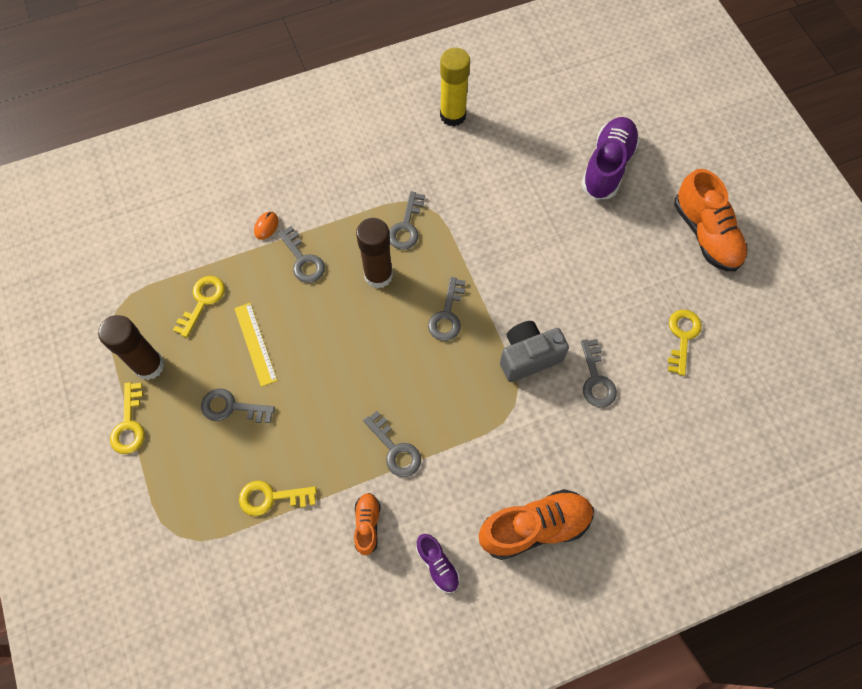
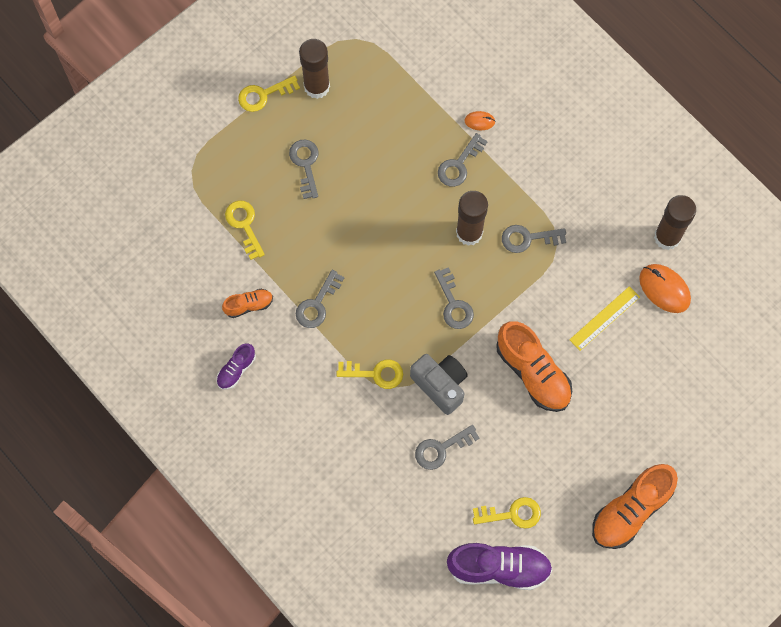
camera: 70 degrees right, 5 degrees up
yellow key [173,276,225,338] -> yellow key moved to [336,360,403,389]
yellow ruler [234,303,278,387] -> yellow ruler moved to [569,286,640,351]
grey key [428,277,466,341] -> grey key turned 105 degrees counterclockwise [434,267,474,329]
yellow glue stick [440,48,470,126] -> brown glue stick [654,195,696,250]
orange shoe [479,489,594,560] -> orange shoe moved to [496,321,572,412]
purple shoe [581,117,640,200] -> purple shoe moved to [447,543,553,590]
none -> orange mouse [639,264,691,313]

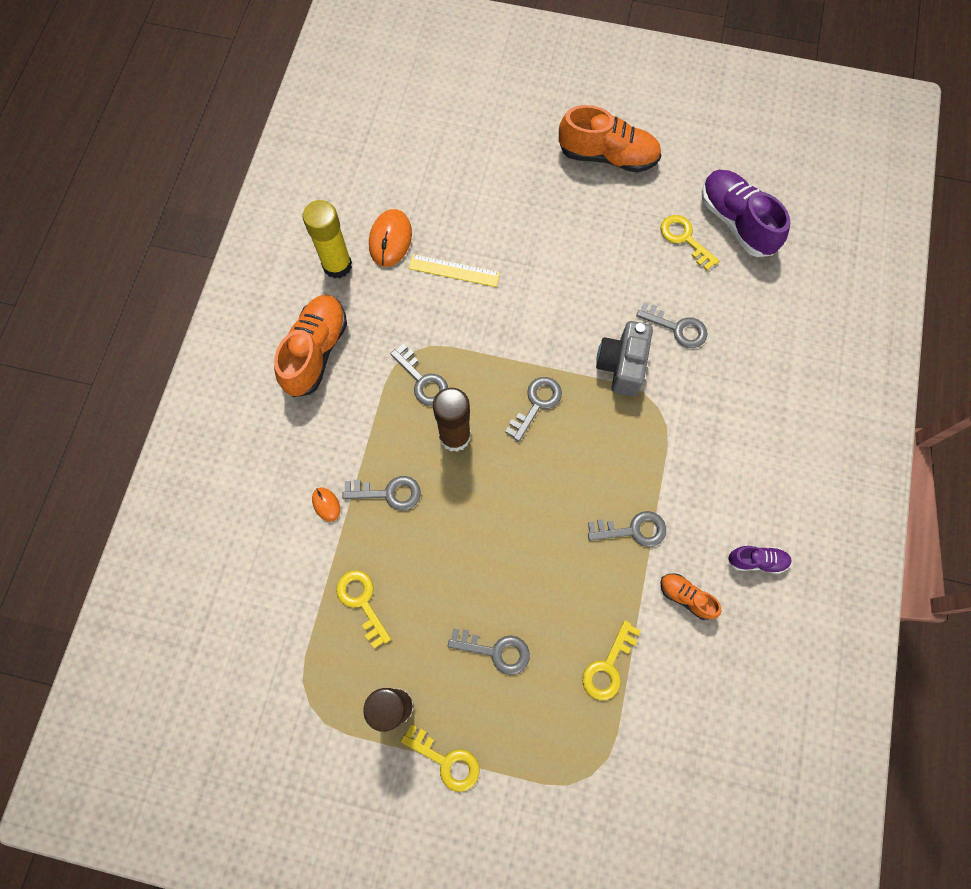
camera: 125 degrees left, 0 degrees up
grey key [289,139,319,199] -> grey key turned 120 degrees counterclockwise [448,628,530,675]
yellow key [336,360,403,389] -> yellow key moved to [336,570,391,649]
orange shoe [496,321,572,412] -> orange shoe moved to [274,295,347,397]
brown glue stick [654,195,696,250] -> yellow glue stick [303,200,352,279]

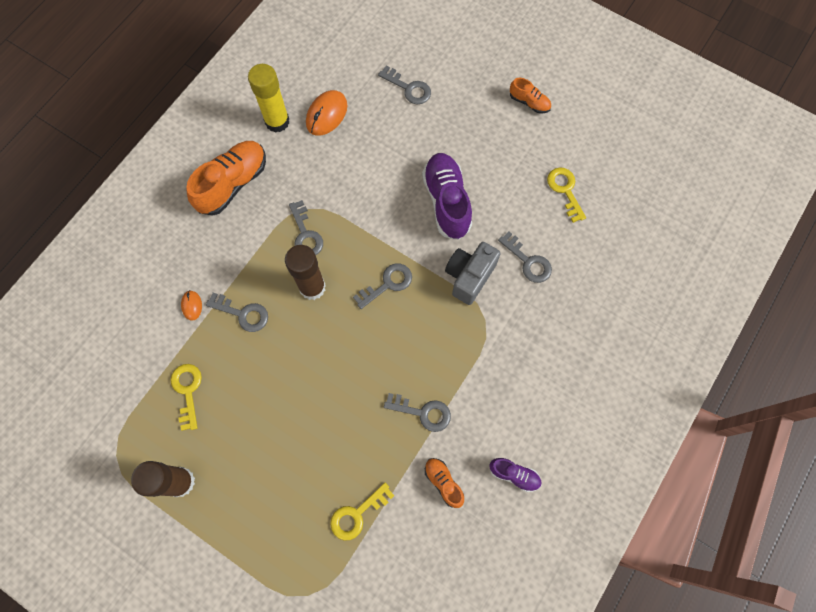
camera: 20 degrees right, 0 degrees up
yellow key [400,724,480,792] -> none
yellow ruler [409,254,500,287] -> none
grey key [448,628,530,675] -> grey key moved to [378,66,431,104]
orange shoe [559,105,661,173] -> orange shoe [510,78,551,114], size x0.52
purple shoe [702,170,790,257] -> purple shoe moved to [422,153,472,240]

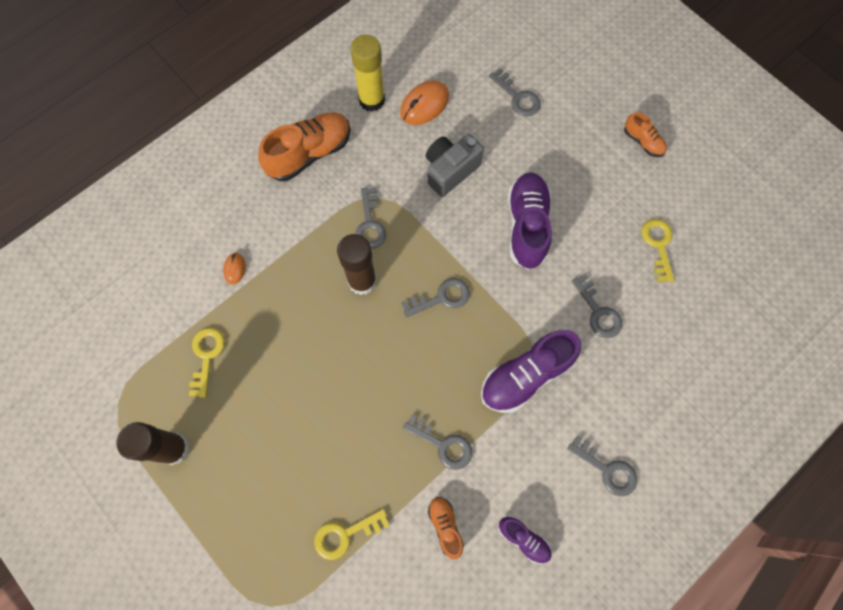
camera: 15 degrees right, 0 degrees up
grey key [206,293,268,332] -> grey key moved to [567,435,637,496]
grey camera [445,242,501,305] -> grey camera moved to [426,134,484,197]
none -> purple shoe [481,330,581,413]

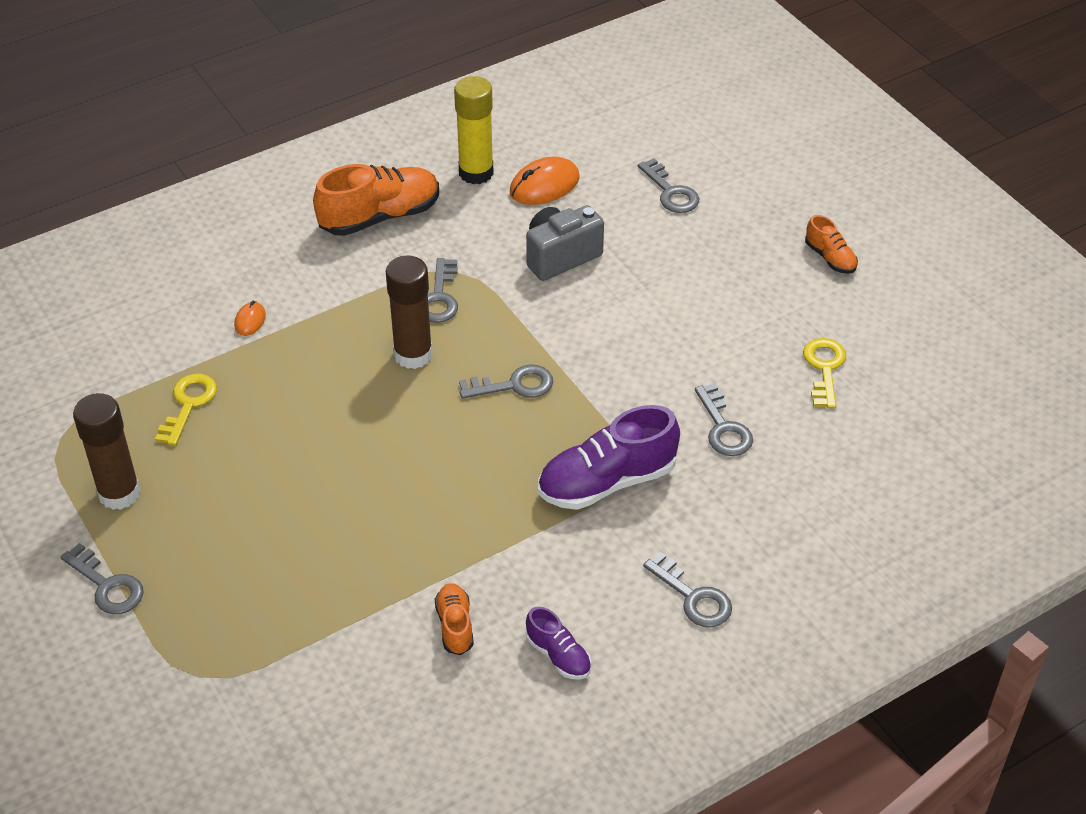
camera: 10 degrees right, 25 degrees down
yellow key [314,509,390,560] -> none
grey key [403,414,472,470] -> grey key moved to [61,543,144,614]
purple shoe [508,172,552,270] -> none

